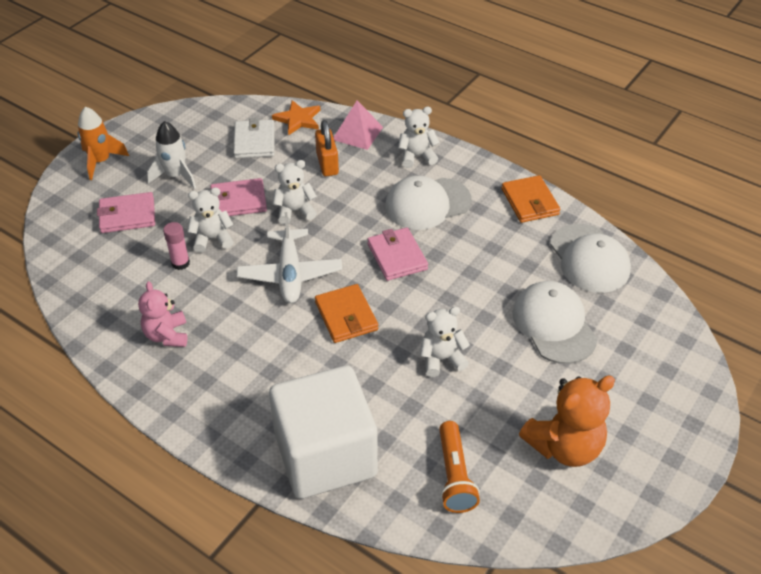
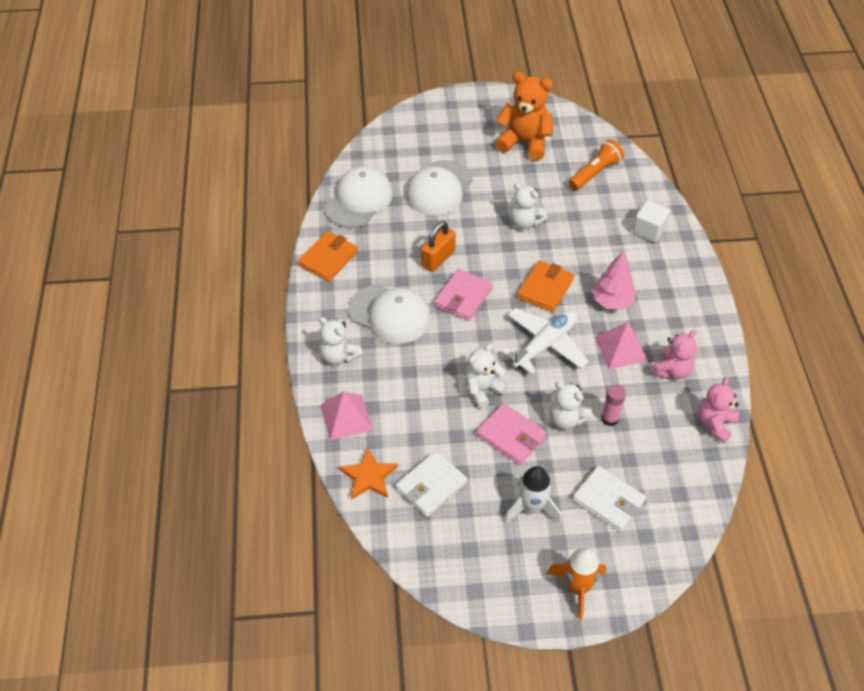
camera: 130 degrees left, 5 degrees up
pink wallet [97,192,155,233] -> white wallet [572,466,646,532]
white cube [269,366,378,499] -> white cube [633,200,671,242], size x0.43
white teddy bear [273,160,317,225] -> white teddy bear turned 105 degrees clockwise [465,344,508,408]
orange padlock [315,120,339,176] -> orange padlock moved to [421,221,456,272]
none -> pink tree [592,251,636,310]
none -> pink pyramid [595,322,648,369]
none -> pink teddy bear [698,377,739,443]

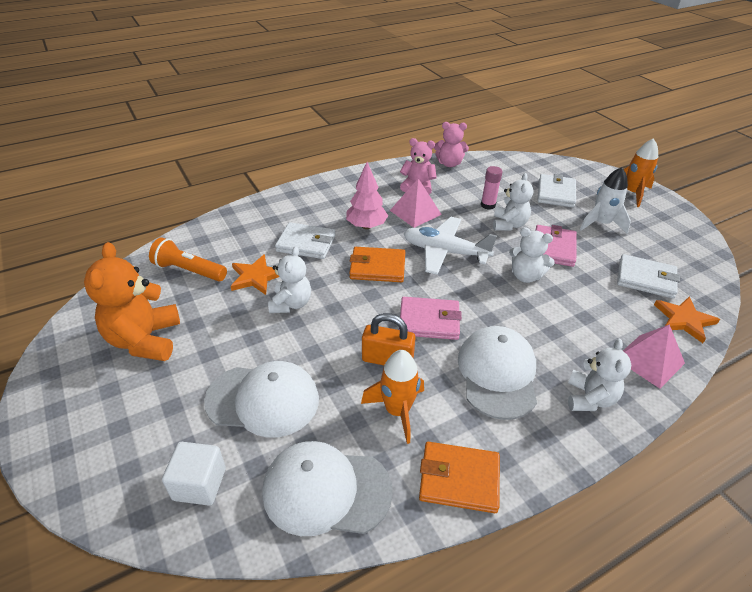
camera: 115 degrees left, 10 degrees down
white cube [633,200,671,242] -> white cube moved to [162,442,226,506]
none -> orange star [231,254,279,295]
none -> white wallet [275,222,336,259]
none -> orange rocket [361,350,424,444]

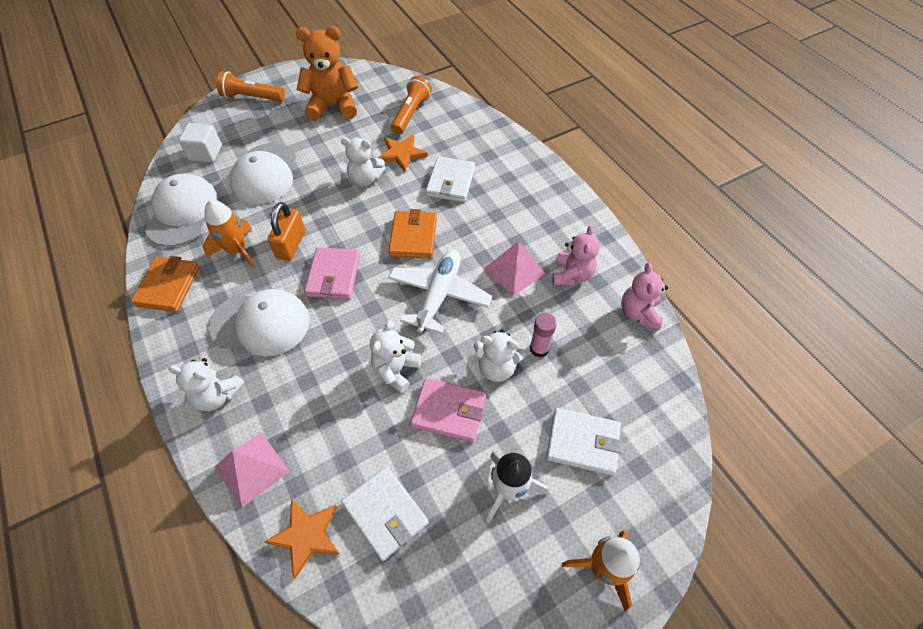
camera: 90 degrees right, 15 degrees up
pink tree [346,162,388,229] -> none
white wallet [617,254,680,299] -> white wallet turned 60 degrees counterclockwise [341,466,429,561]
none -> orange flashlight [216,71,285,101]

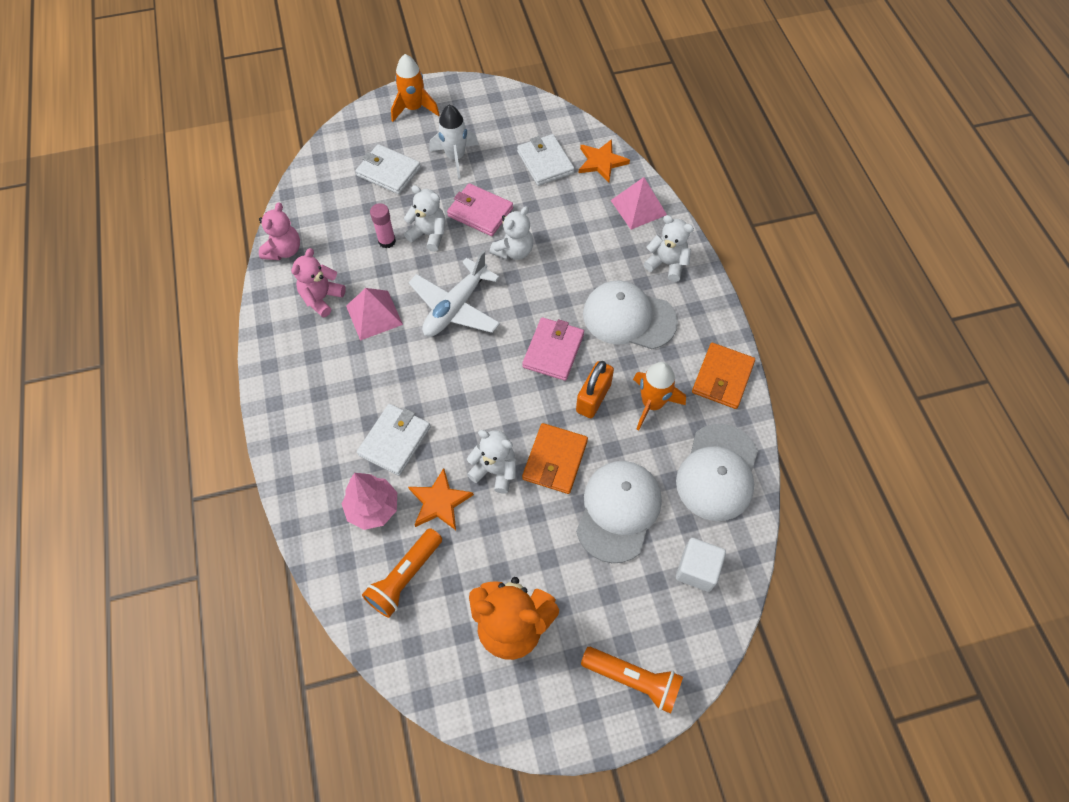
camera: 165 degrees left, 5 degrees up
orange wallet [388,209,437,259] -> orange wallet moved to [522,423,588,494]
none -> pink tree [342,473,397,530]

